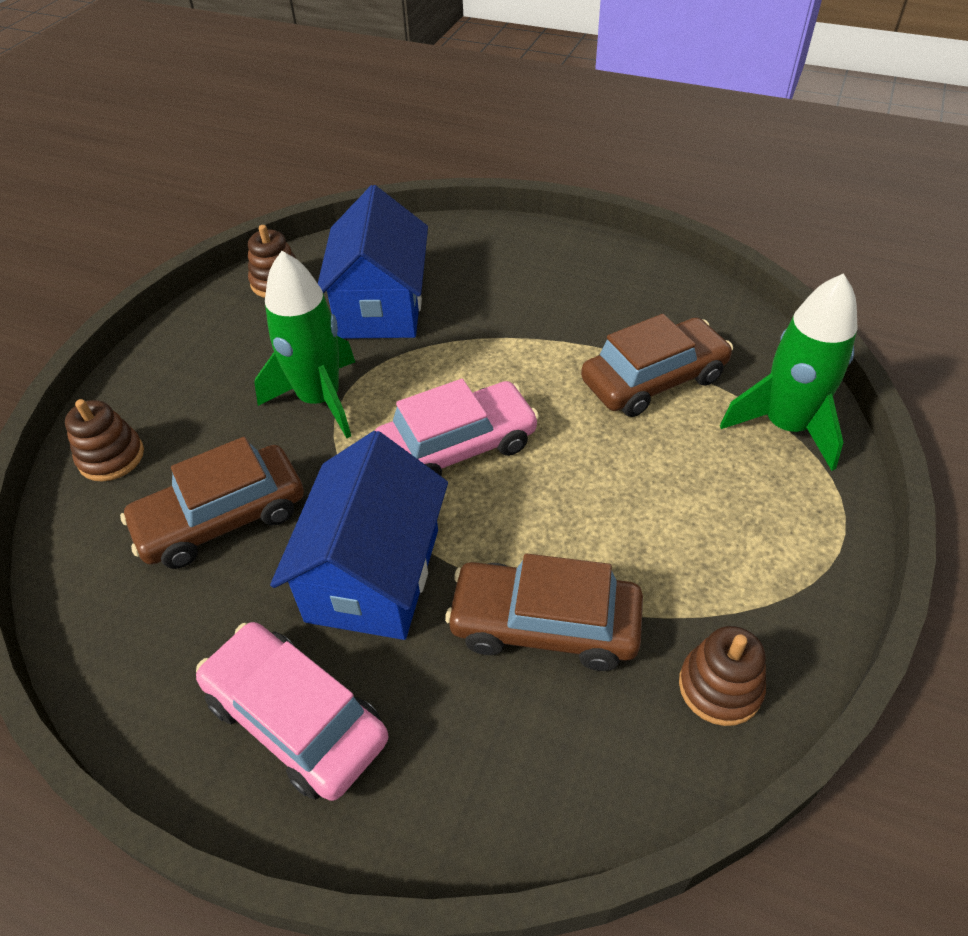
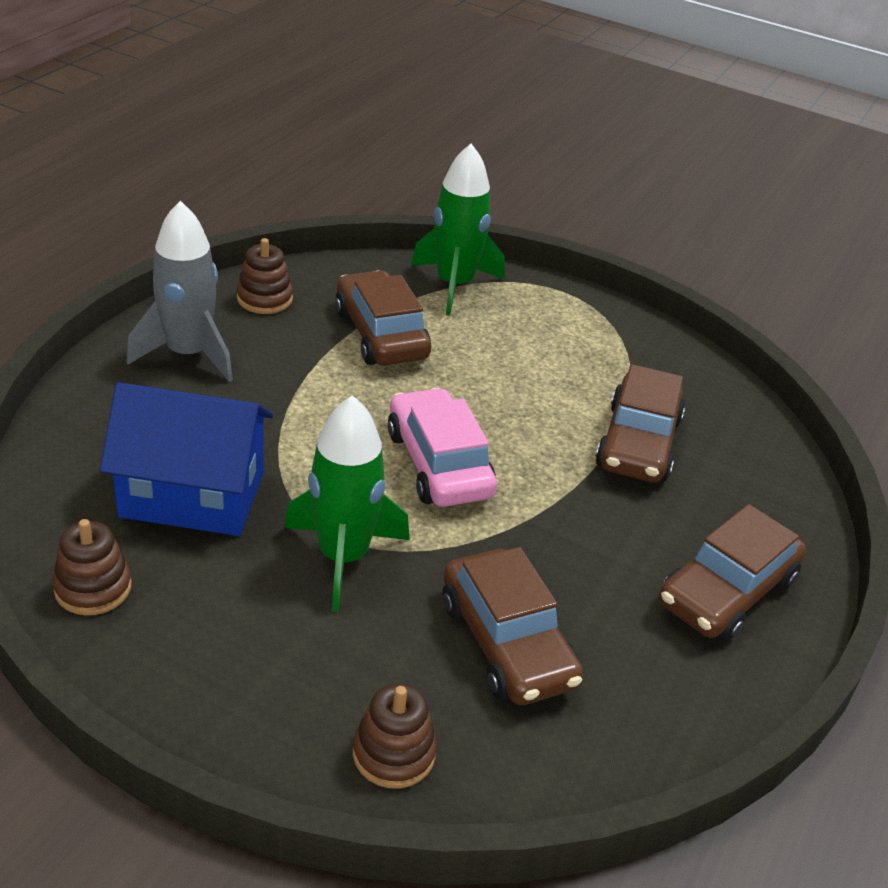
camera: 90 degrees left, 10 degrees down
pink car [196,622,388,801] -> brown car [659,504,806,641]
blue house [270,431,448,640] -> none
brown stacking toy [679,626,766,726] -> brown stacking toy moved to [237,238,293,314]
none -> grey rocket [126,201,233,382]

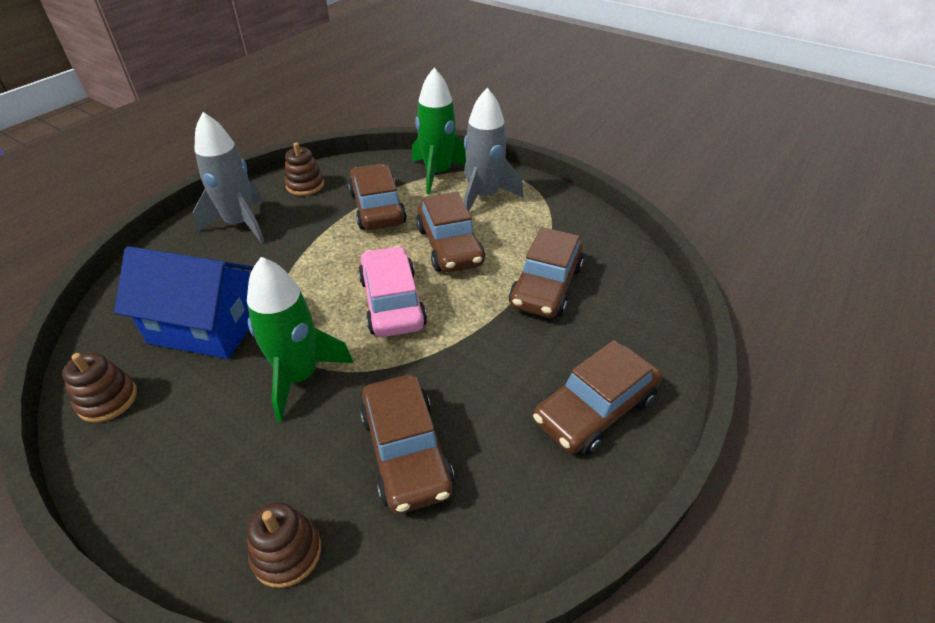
camera: 10 degrees right, 5 degrees up
none -> brown car [416,192,485,273]
none -> grey rocket [464,88,524,212]

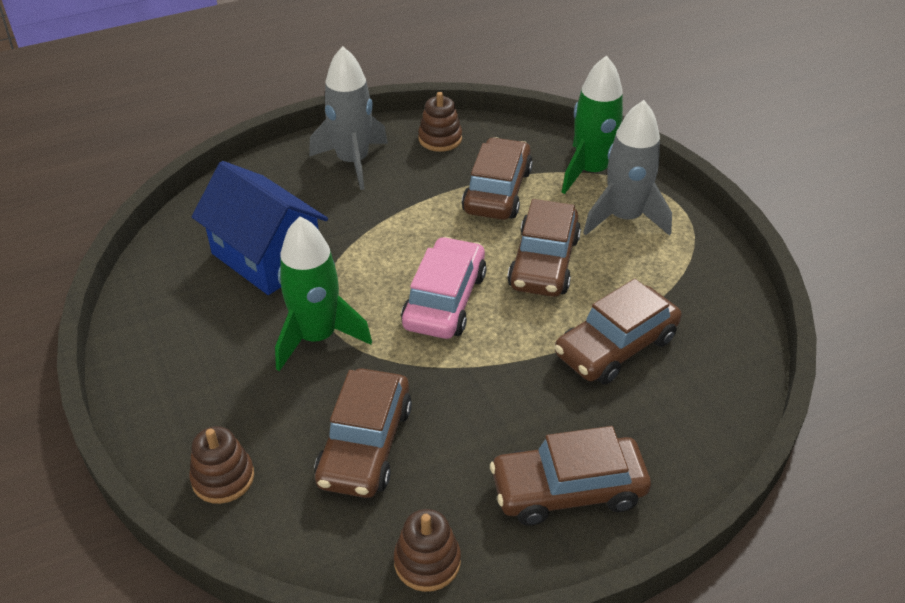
camera: 30 degrees right, 0 degrees up
brown stacking toy [62,352,137,423] -> brown stacking toy moved to [394,509,461,592]

